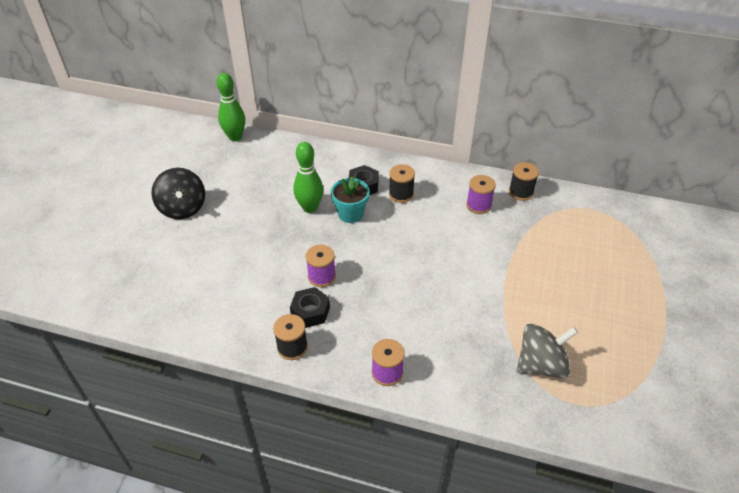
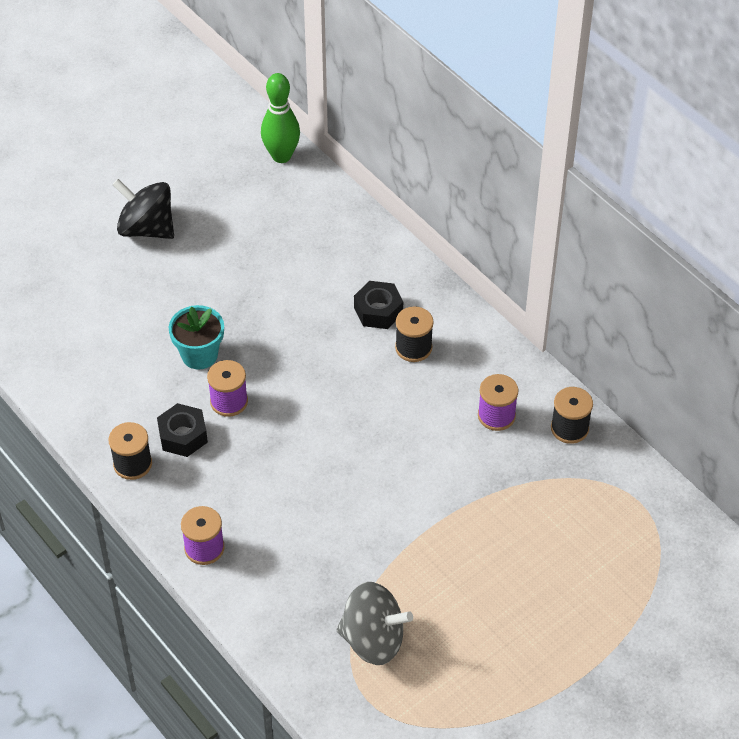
camera: 35 degrees right, 5 degrees up
black spinning top [151,168,205,219] -> black spinning top turned 105 degrees clockwise [112,179,174,239]
green bowling pin [293,142,323,213] -> none
turquoise flower pot [331,176,370,223] -> turquoise flower pot moved to [169,305,224,370]

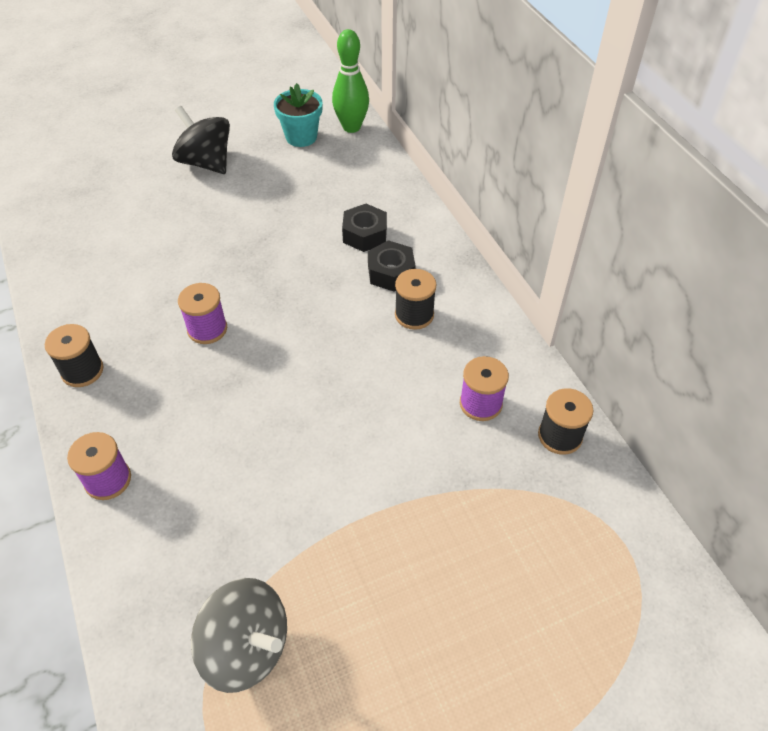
camera: 15 degrees right, 0 degrees up
black nut [157,403,208,457] -> black nut moved to [342,204,387,252]
turquoise flower pot [169,305,224,370] -> turquoise flower pot moved to [274,83,322,147]

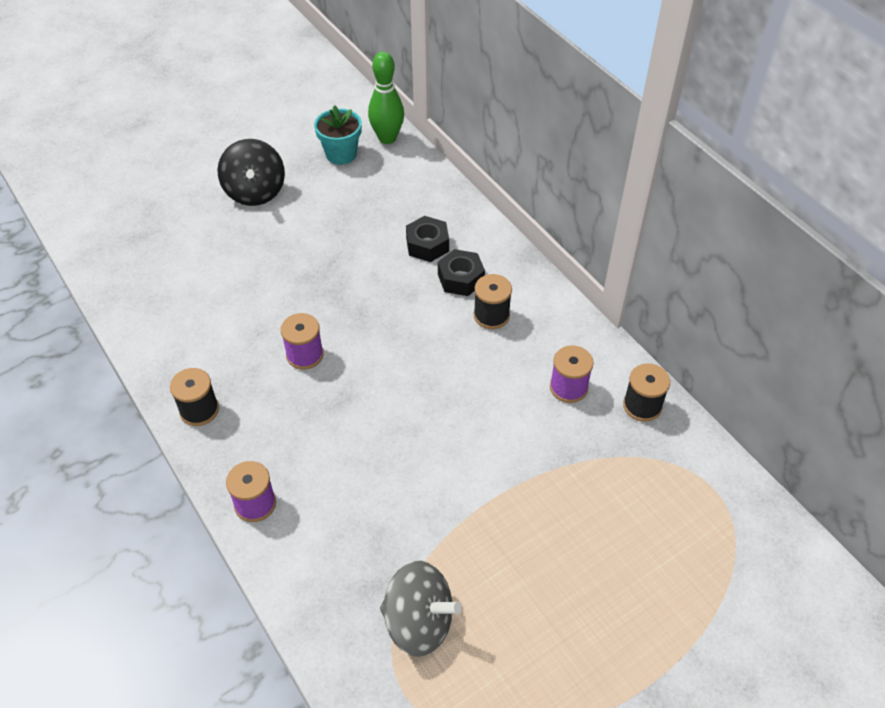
camera: 10 degrees left, 0 degrees up
black spinning top [172,106,230,174] -> black spinning top turned 135 degrees counterclockwise [217,139,285,206]

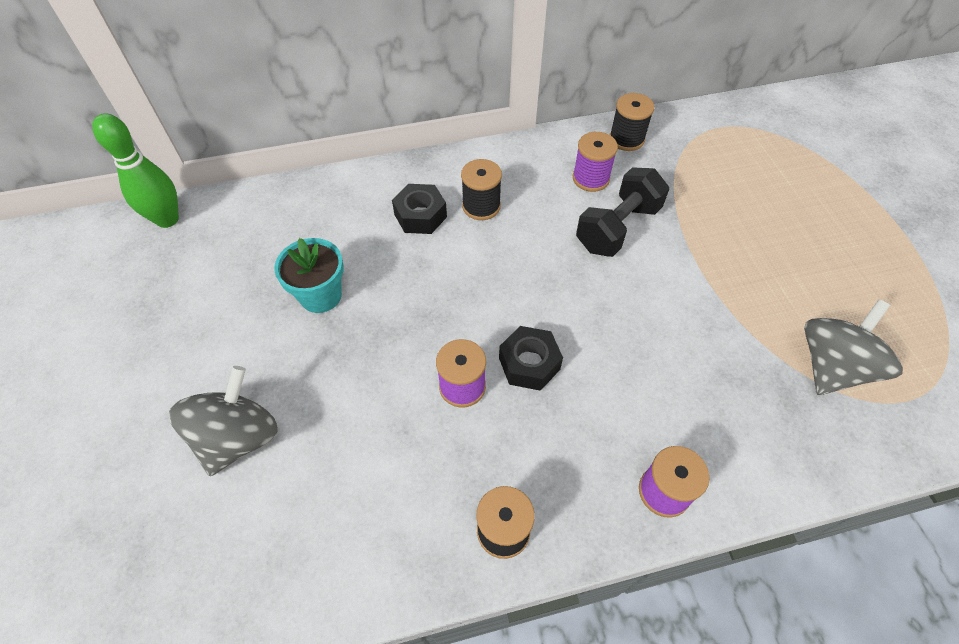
camera: 70 degrees left, 5 degrees up
black spinning top [217,139,285,206] -> none
turquoise flower pot [314,105,362,165] -> turquoise flower pot moved to [274,238,344,313]
black nut [406,216,449,262] -> black nut moved to [499,326,563,391]
none -> grey spinning top [169,366,278,476]
none -> black dumbbell [576,167,669,257]

